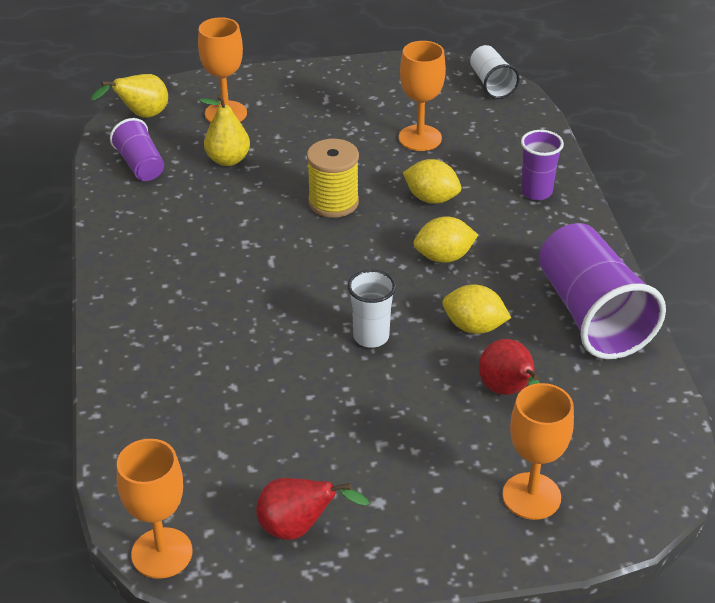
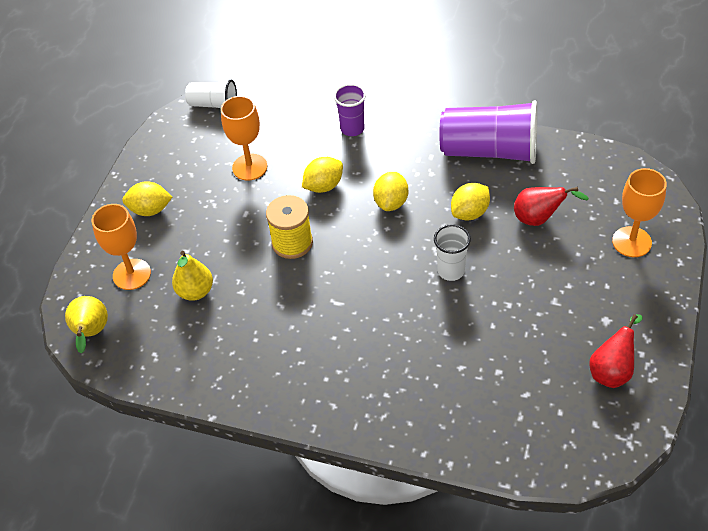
camera: 60 degrees left, 10 degrees up
purple cup [110,118,164,181] -> none
orange goblet [117,439,192,579] -> none
none -> yellow lemon [122,181,172,216]

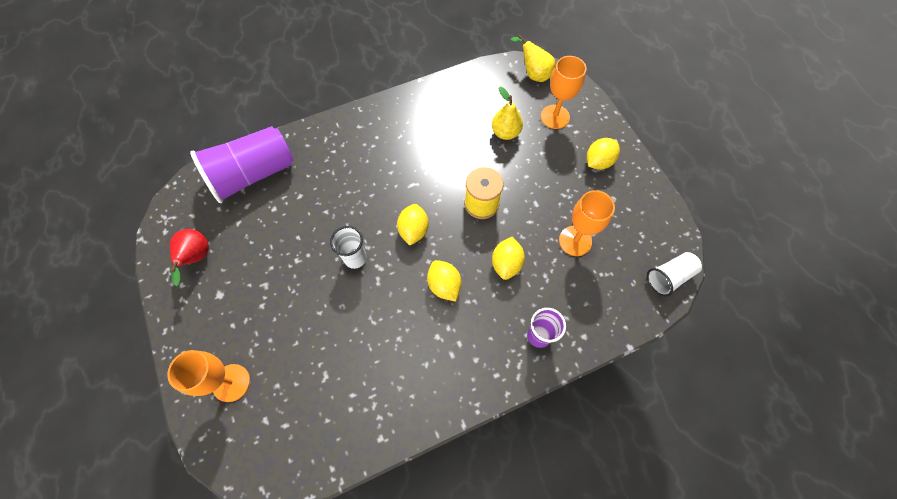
camera: 135 degrees right, 15 degrees up
purple cup [439,100,537,164] -> purple cup moved to [190,126,293,203]
yellow lemon [451,183,490,220] -> yellow lemon moved to [397,204,429,245]
red pear [514,187,589,226] -> none

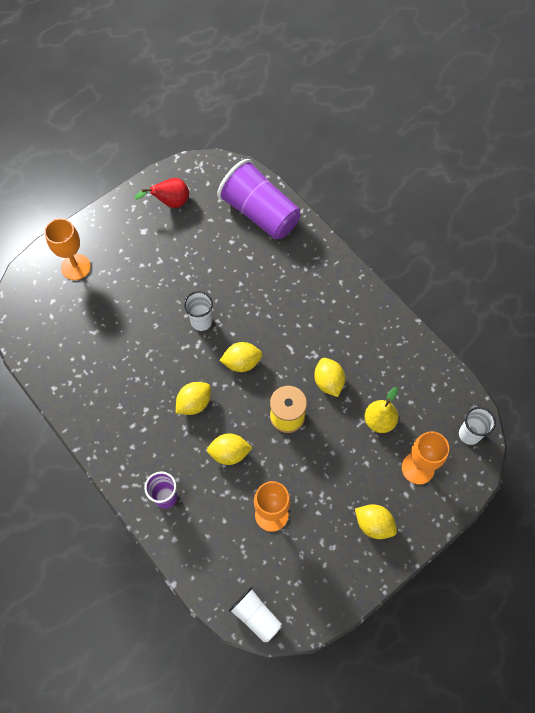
camera: 75 degrees right, 0 degrees up
yellow pear [511,35,555,82] -> white cup [459,407,496,445]
none -> yellow lemon [314,358,345,397]

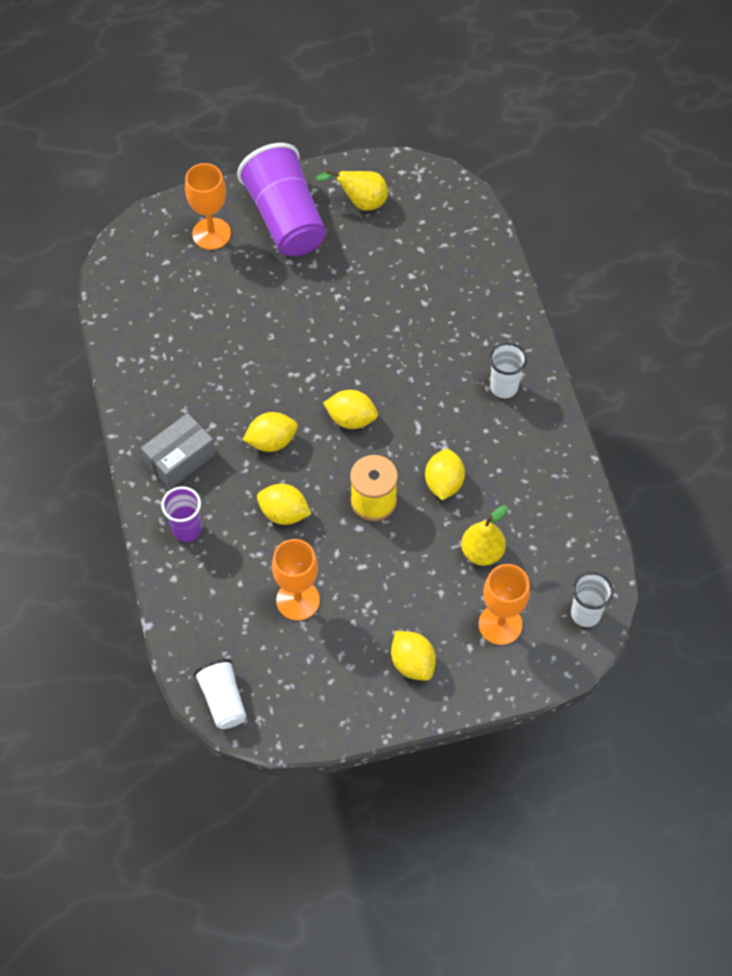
camera: 25 degrees right, 5 degrees down
red pear [135,178,189,208] -> yellow pear [316,170,388,211]
white cup [184,291,213,331] -> white cup moved to [489,342,527,398]
purple cup [217,159,301,240] -> purple cup moved to [237,143,326,257]
none -> grey box [141,413,216,489]

